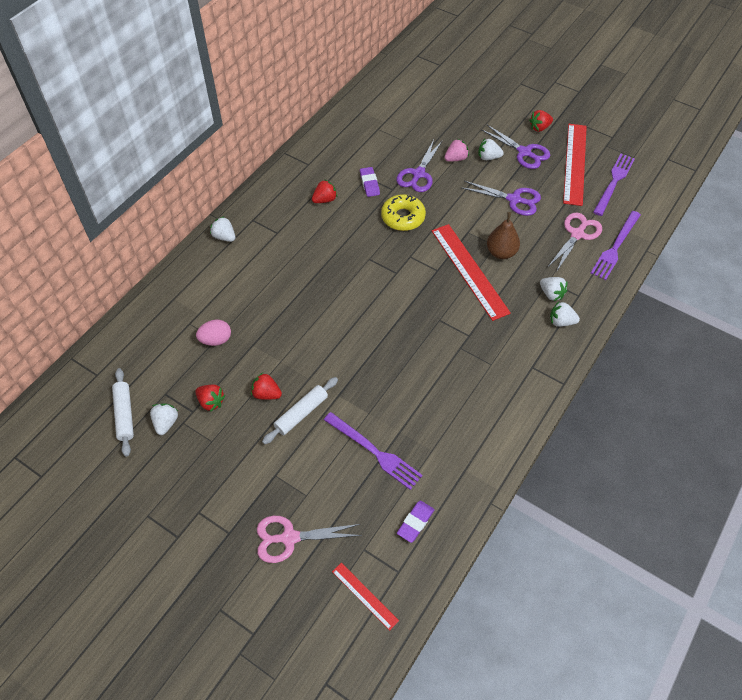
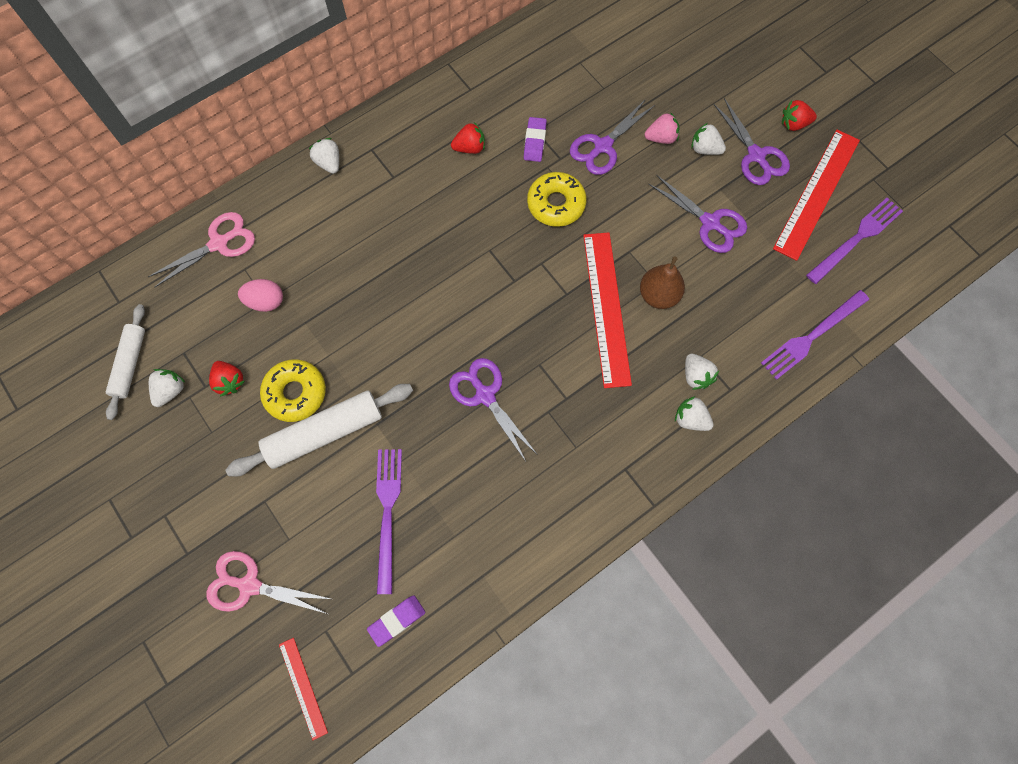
camera: 20 degrees right, 15 degrees up
red strawberry [251,373,282,400] -> yellow donut [260,359,326,422]
white rolling pin [262,377,338,444] -> white rolling pin [225,384,413,476], size x1.57
purple fork [324,412,423,490] -> purple fork turned 150 degrees counterclockwise [376,449,402,594]
pink scissors [548,212,602,271] -> pink scissors moved to [148,212,255,287]
none -> purple scissors [449,358,537,462]

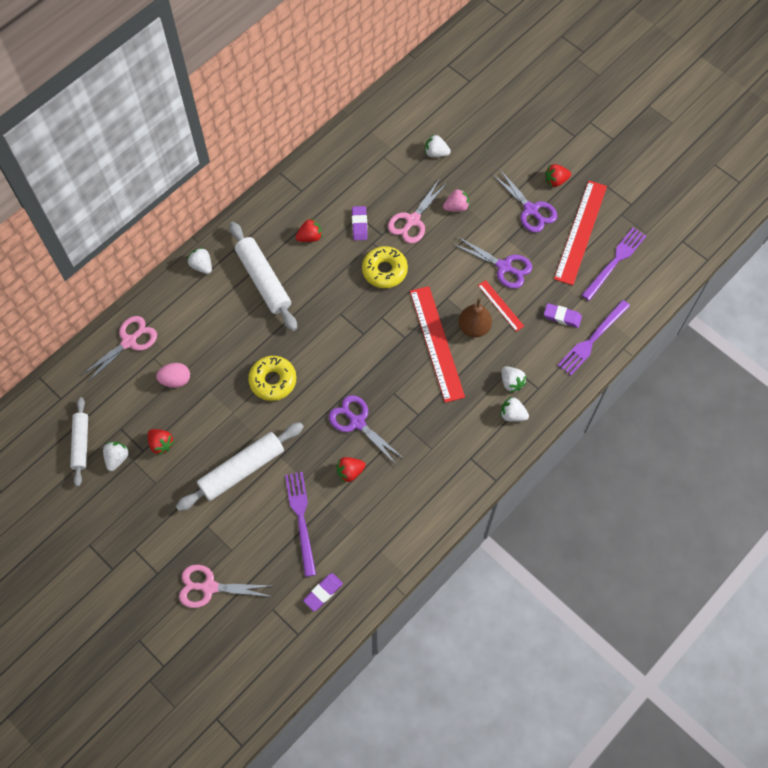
camera: 10 degrees left, 5 degrees down
yellow donut [260,359,326,422] -> yellow donut moved to [248,356,296,401]
red ruler [279,638,328,740] -> red ruler moved to [478,280,524,332]
purple scissors [570,99,655,175] -> pink scissors [388,180,447,243]
white strawberry [691,123,726,155] -> white strawberry moved to [425,134,451,157]
none -> white rolling pin [229,222,297,331]
none -> red strawberry [336,457,366,483]
none -> purple eraser [544,303,582,328]

